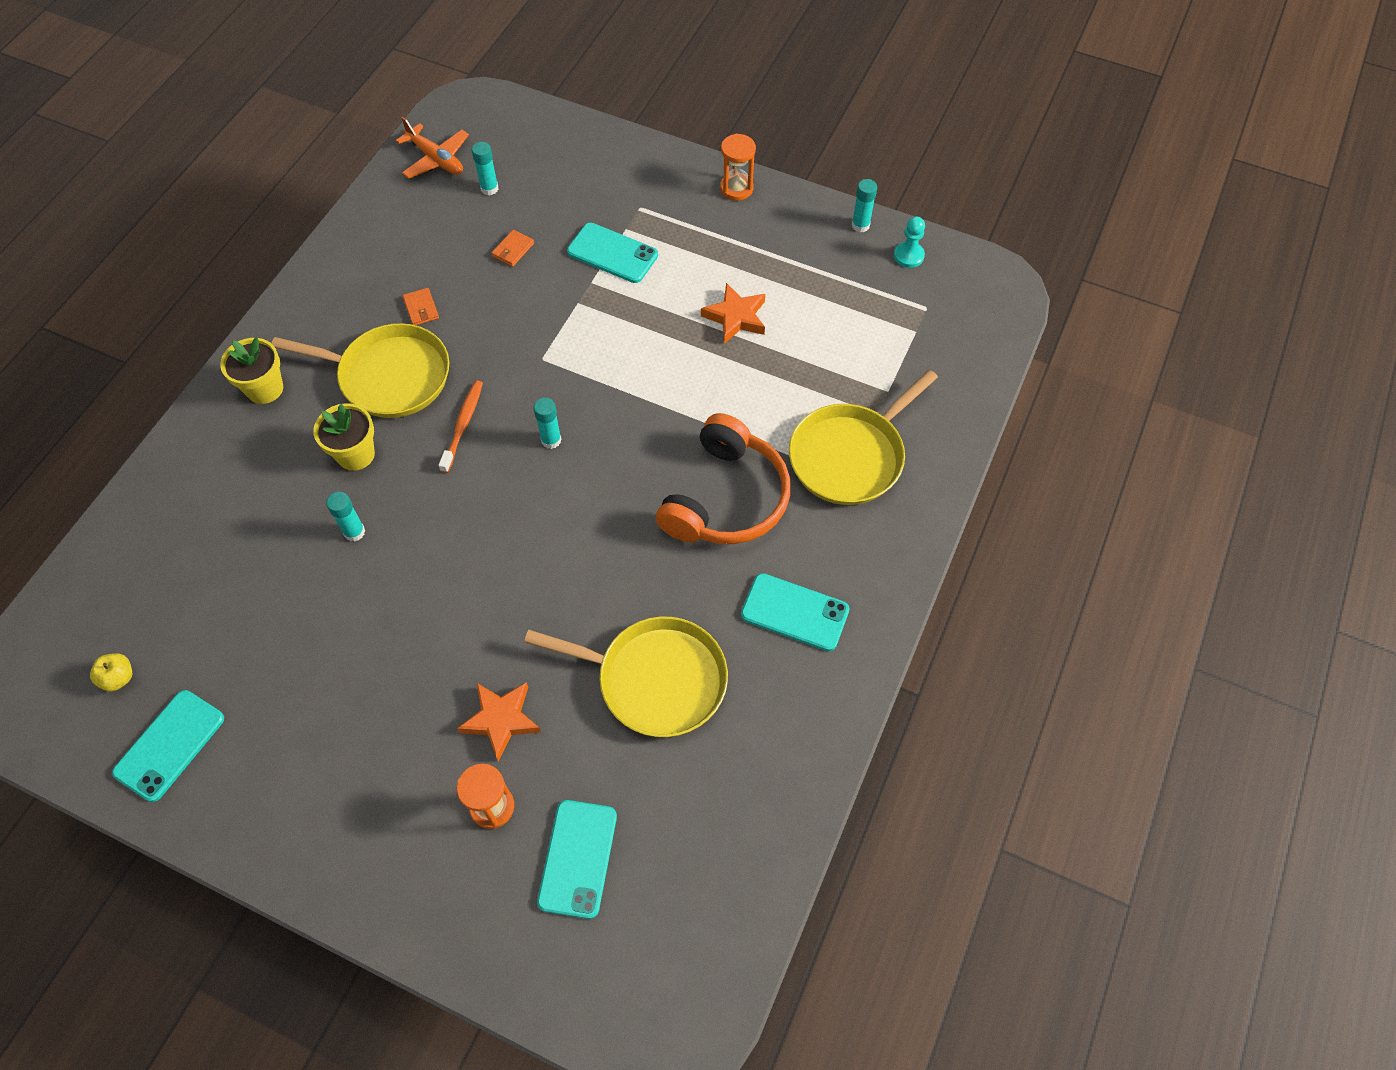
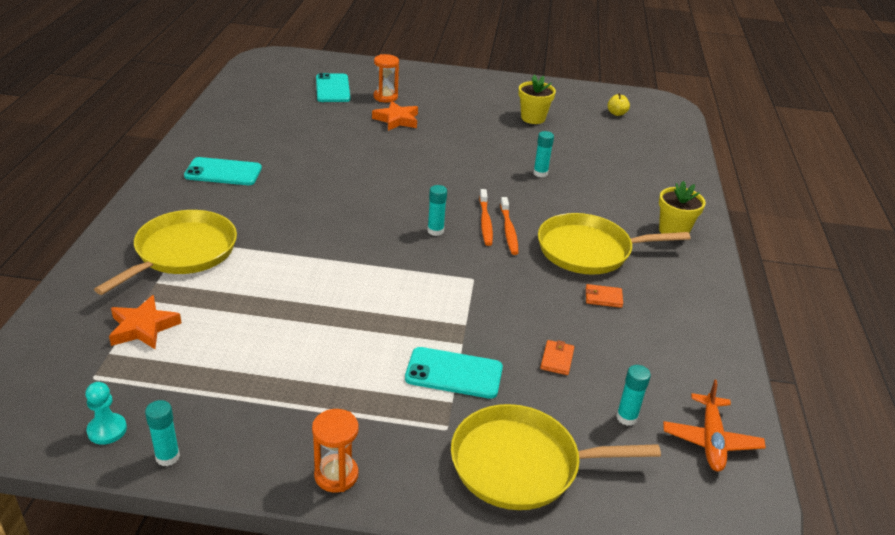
camera: 160 degrees right, 25 degrees down
turquoise phone [112,690,224,802] -> none
yellow flower pot [313,403,375,471] -> yellow flower pot moved to [518,74,556,124]
orange plane [396,117,469,179] -> orange plane turned 105 degrees counterclockwise [663,379,766,472]
orange wallet [403,288,439,325] -> orange wallet turned 45 degrees counterclockwise [586,284,623,308]
yellow pan [524,617,728,737] -> yellow pan moved to [451,404,661,510]
orange headphones [656,413,791,544] -> none
orange star [701,283,765,344] -> orange star moved to [109,295,181,349]
none -> orange toothbrush [479,189,493,246]

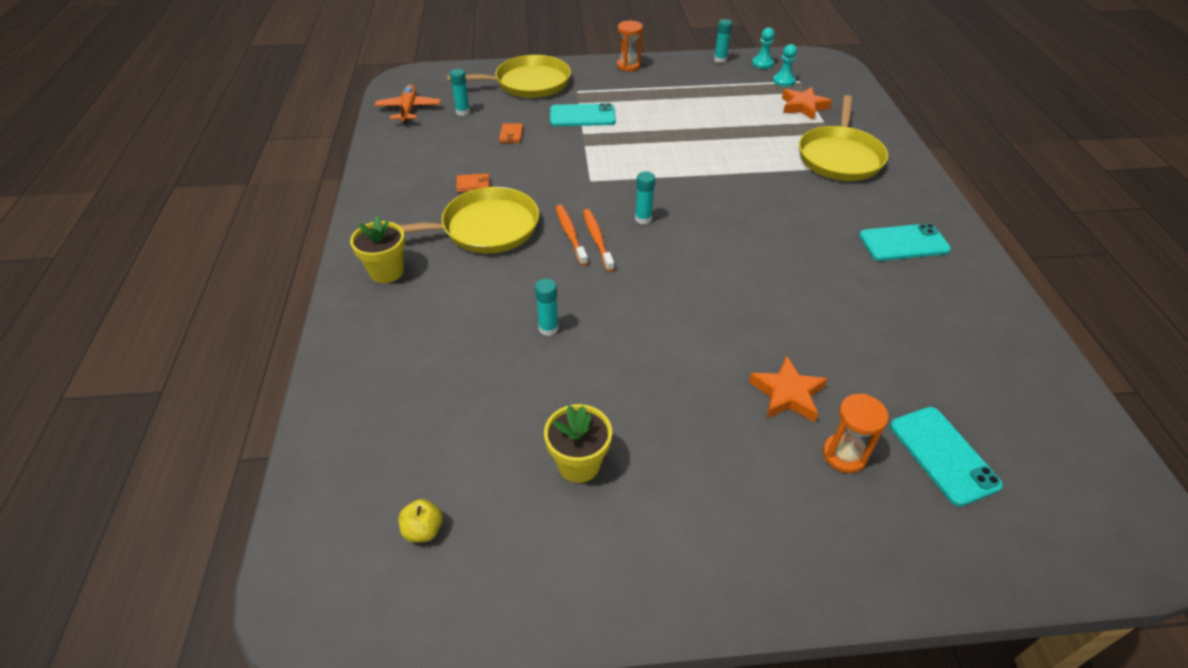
camera: 170 degrees right, 10 degrees up
none -> turquoise pawn [773,44,797,87]

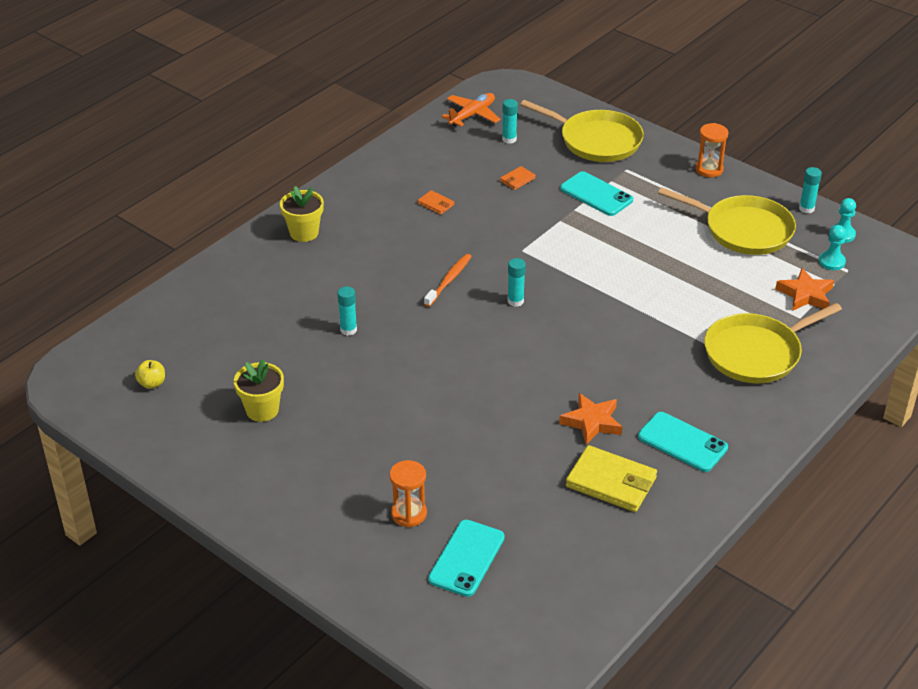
camera: 45 degrees right, 5 degrees down
yellow pan [399,187,539,253] -> yellow pan moved to [658,187,796,255]
orange toothbrush [583,209,614,272] -> none
orange star [749,356,828,422] -> orange star moved to [559,393,622,445]
none -> yellow wallet [566,445,657,512]

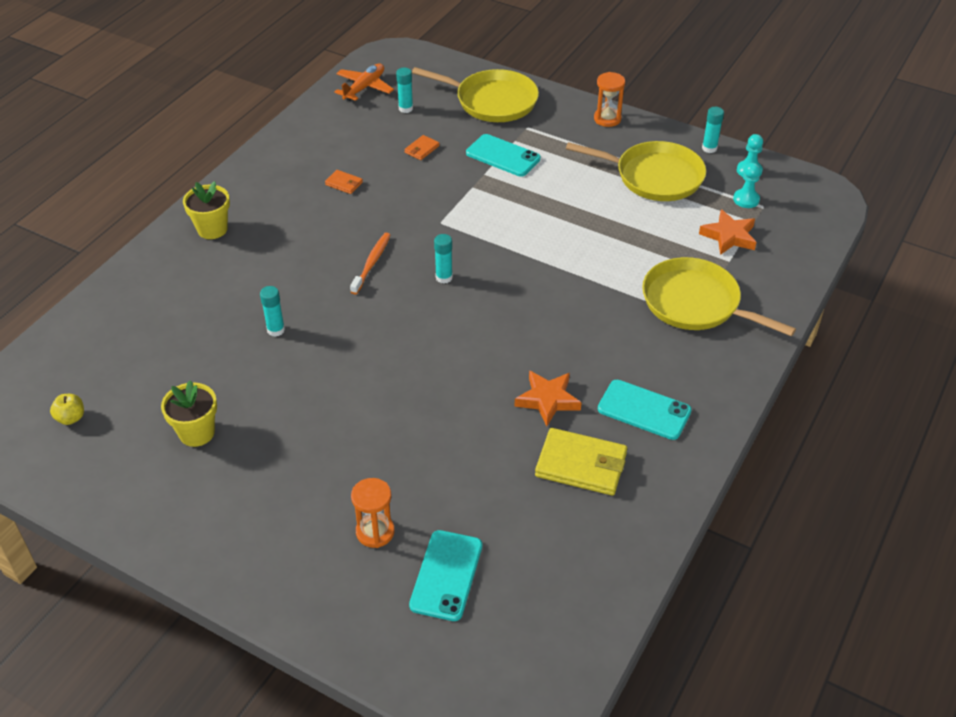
camera: 10 degrees left, 5 degrees up
yellow pan [704,303,842,383] -> yellow pan turned 75 degrees clockwise [642,257,796,336]

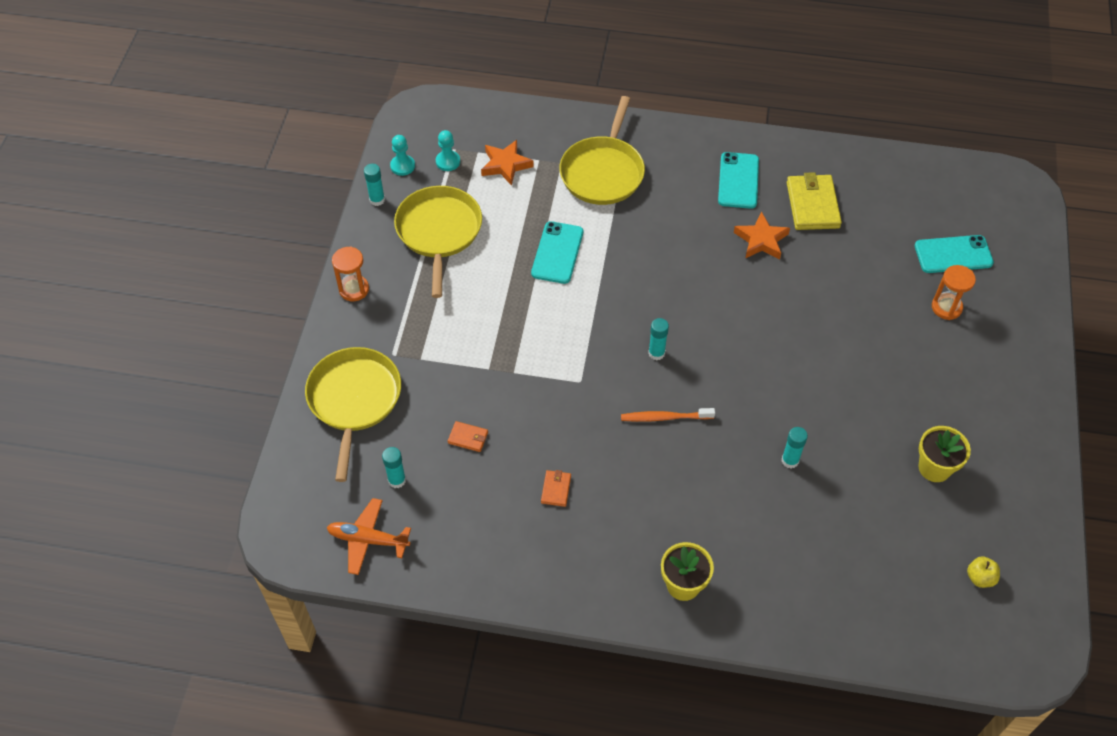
camera: 110 degrees left, 10 degrees up
turquoise phone [466,134,541,177] -> turquoise phone moved to [531,221,583,284]

